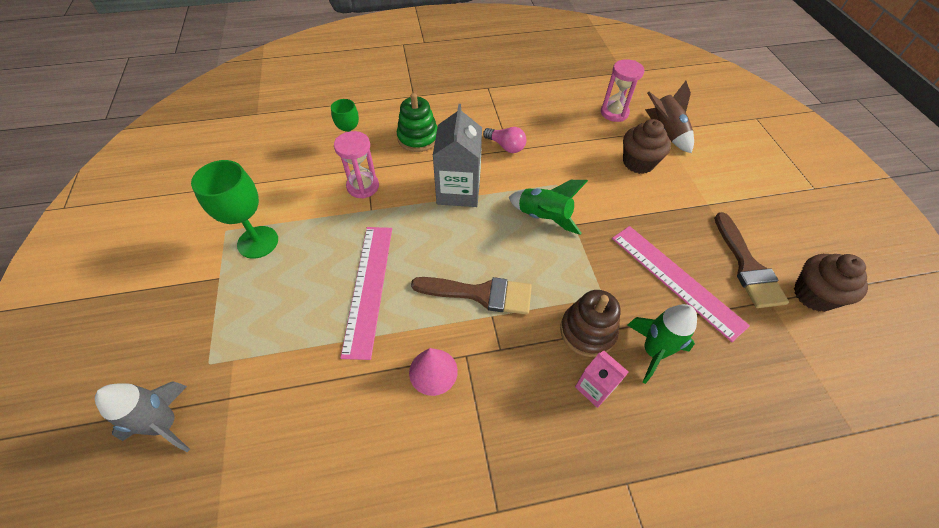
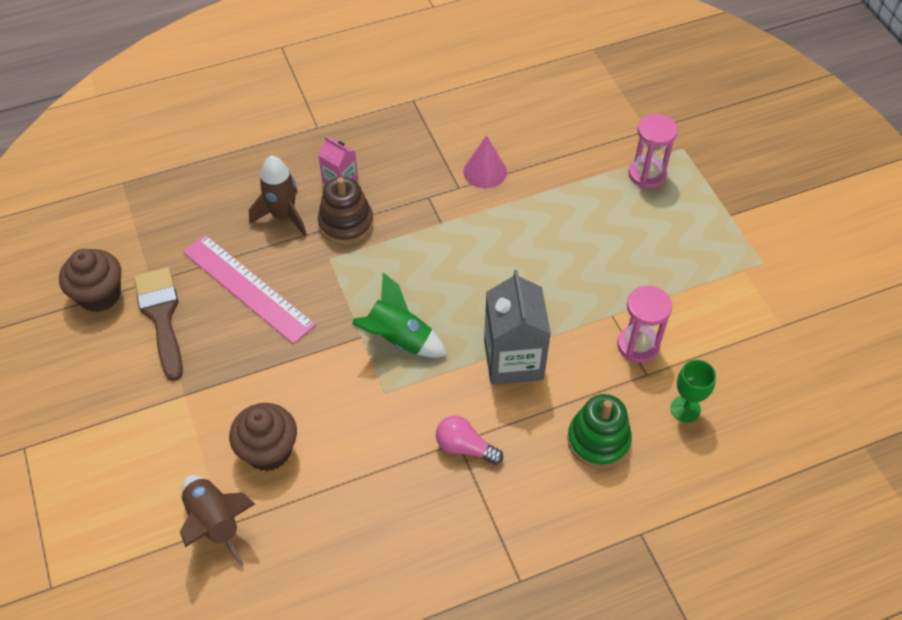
camera: 170 degrees right, 0 degrees up
grey rocket [95,381,190,452] -> none
green goblet [191,160,278,259] -> none
pink ruler [340,227,392,360] -> none
brown brush [411,277,532,315] -> none
pink hourglass [601,59,644,122] -> pink hourglass moved to [628,114,678,188]
green rocket [627,304,697,384] -> brown rocket [249,156,307,237]

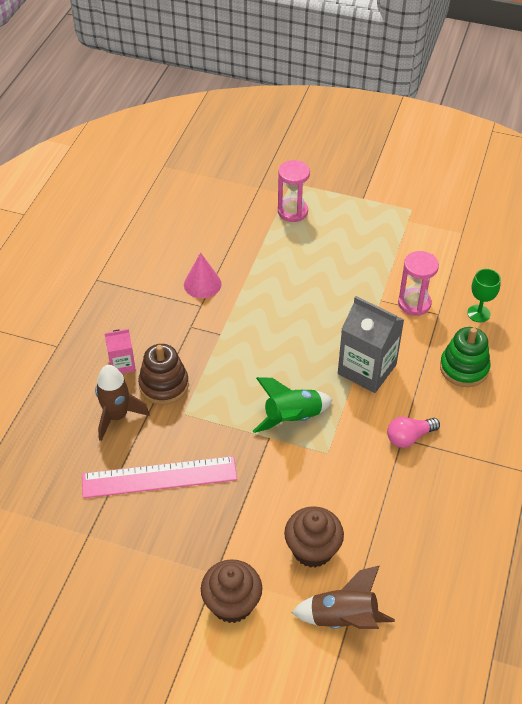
camera: 50 degrees left, 5 degrees down
brown cupcake [59,249,121,312] -> brown cupcake moved to [201,559,262,623]
brown brush [134,267,183,381] -> none

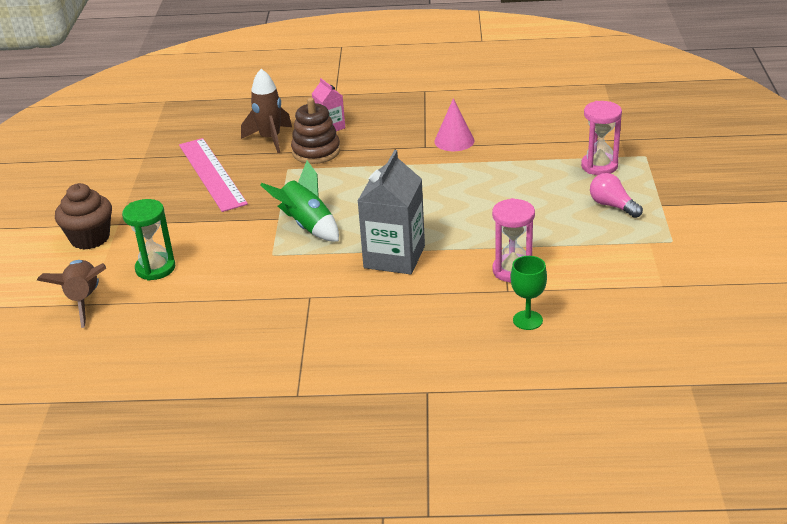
camera: 75 degrees right, 15 degrees down
brown cupcake [284,506,344,568] -> green hourglass [122,199,175,281]
pink light bulb [387,417,440,448] -> pink light bulb moved to [590,173,643,218]
green stacking toy [440,327,490,387] -> none

